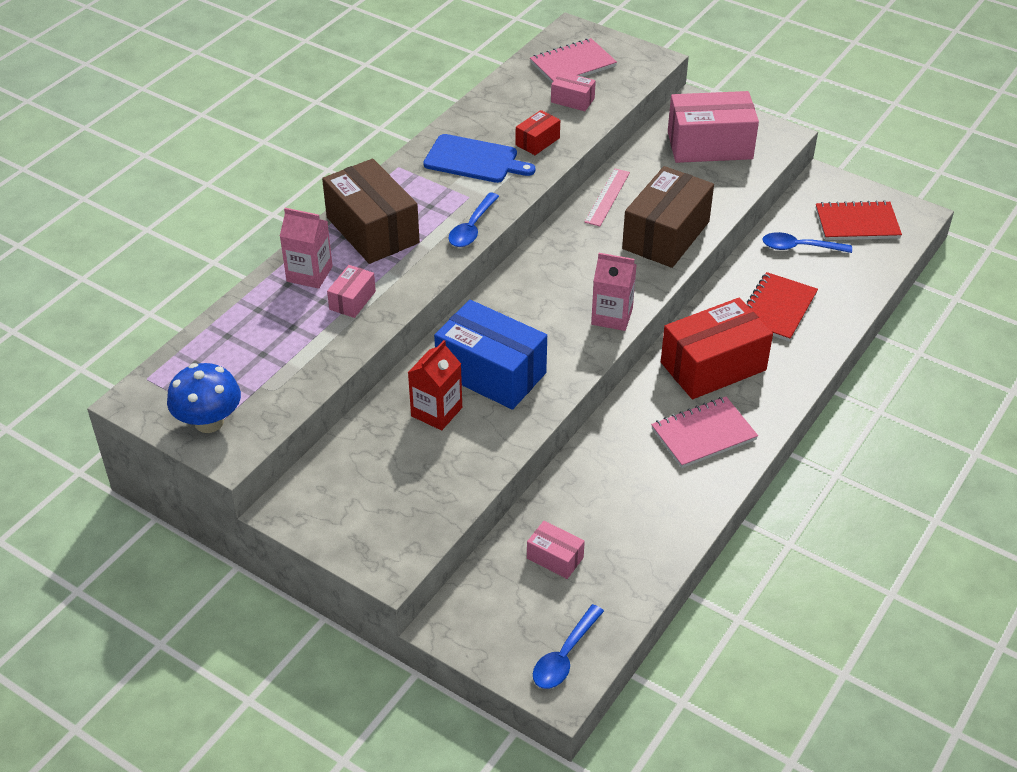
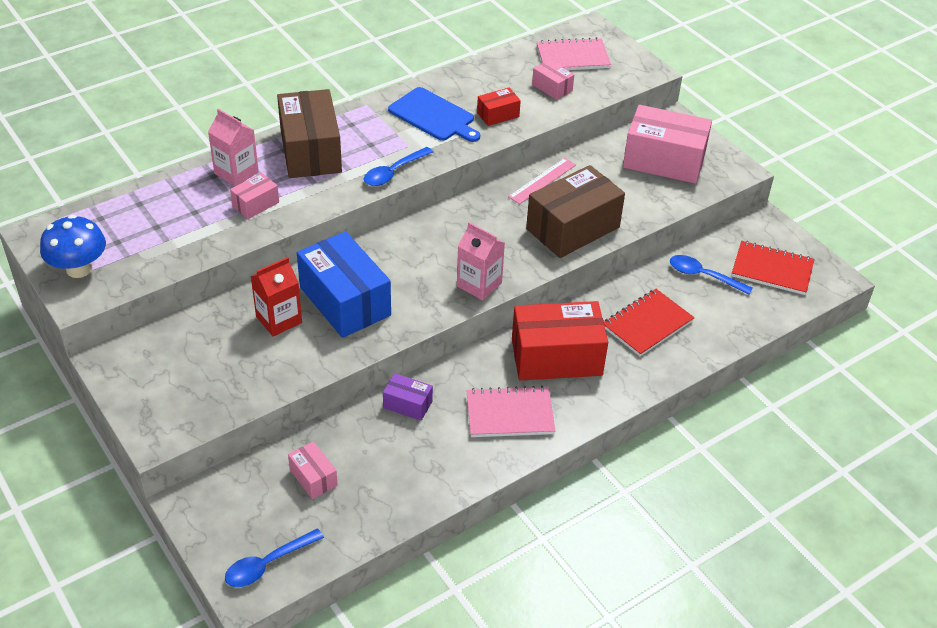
camera: 20 degrees right, 0 degrees up
none -> purple box [383,373,433,421]

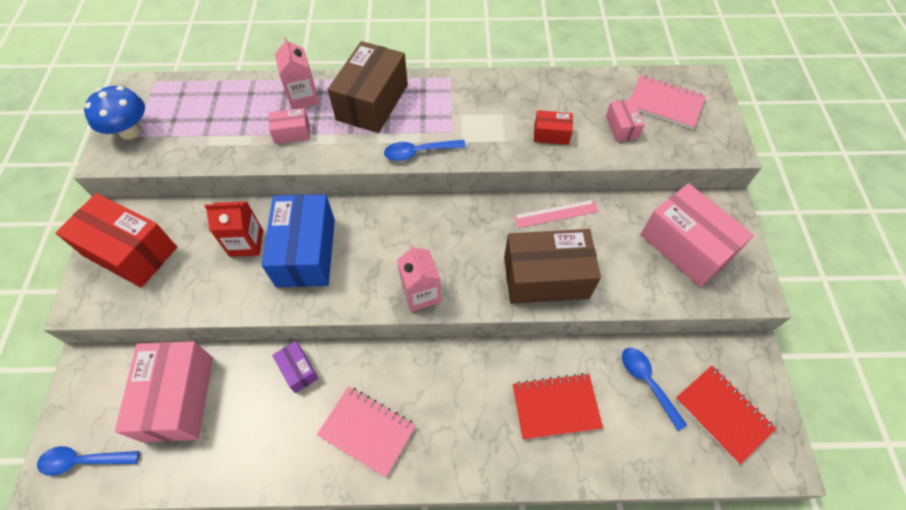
camera: 35 degrees right, 15 degrees up
pink box [288,441,338,499] -> pink box [115,341,213,442], size x2.10
blue cutting board [388,87,480,142] -> none
red box [512,301,608,380] -> red box moved to [56,193,177,288]

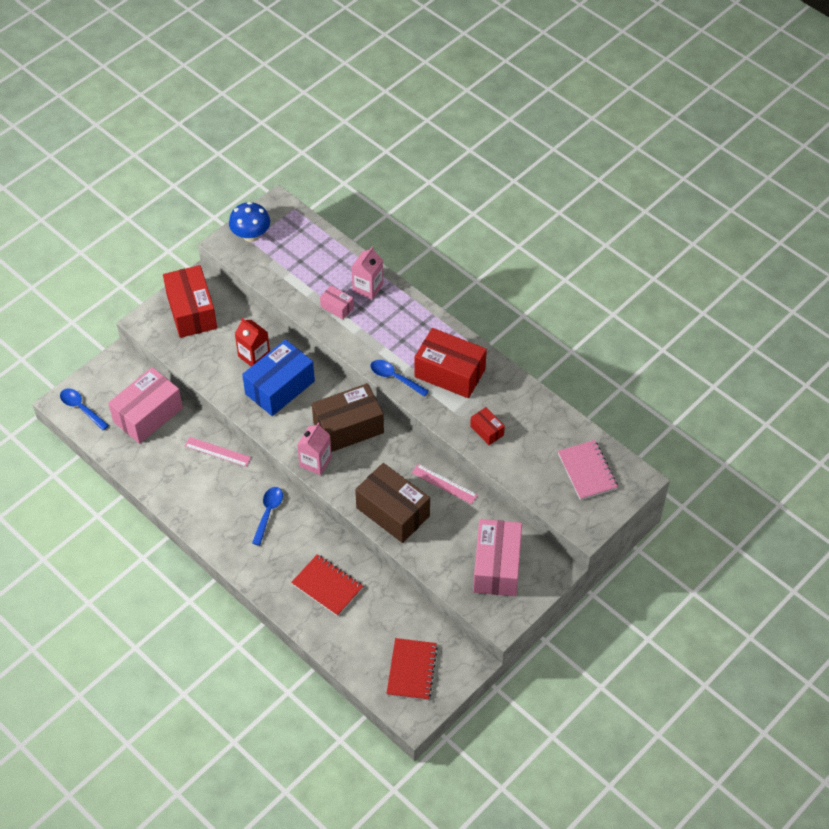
camera: 45 degrees right, 5 degrees down
purple box [272,341,319,393] -> pink ruler [185,437,251,467]
pink notebook [317,386,416,477] -> none
brown box [328,41,408,133] -> brown box moved to [312,383,384,452]
pink box [606,99,645,142] -> none
blue spoon [622,348,687,431] -> blue spoon moved to [252,487,283,546]
none -> red box [415,328,487,398]

